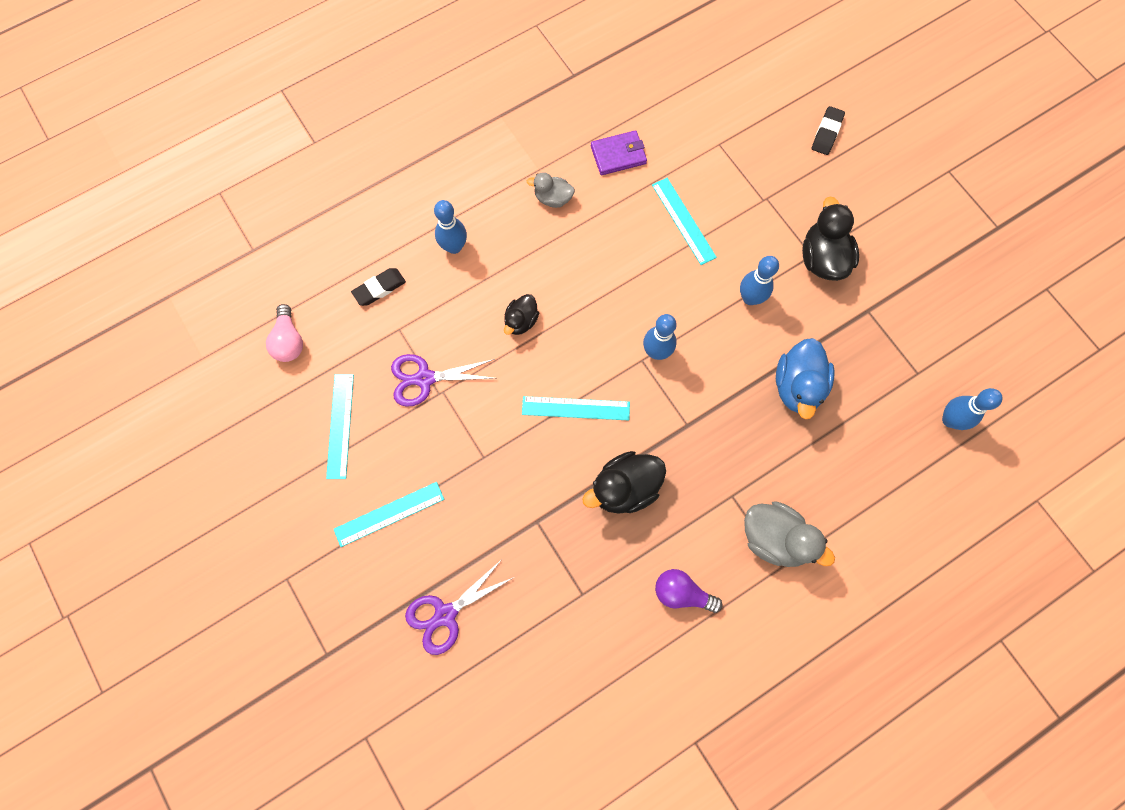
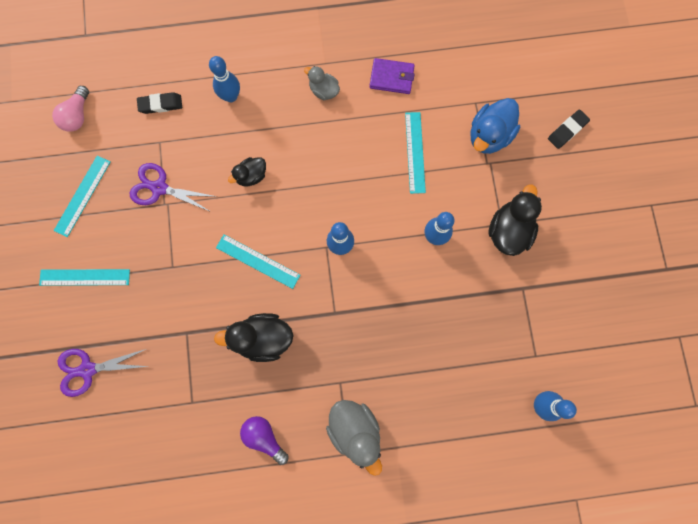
camera: 25 degrees right, 5 degrees up
blue duck [776,338,835,419] -> blue duck moved to [470,98,520,154]

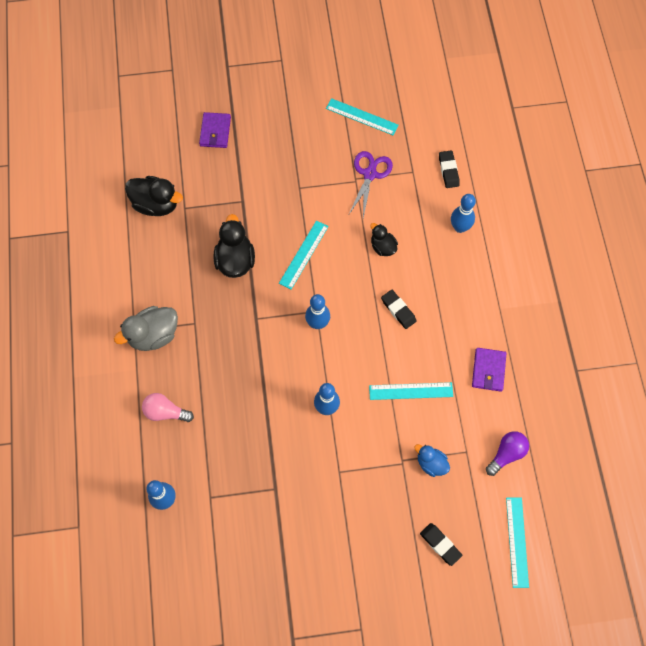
camera: 90 degrees right, 10 degrees down
turquoise ruler [39,269,130,286] -> turquoise ruler moved to [506,497,529,588]
pink light bulb [52,86,89,131] -> pink light bulb moved to [142,393,194,422]
purple scissors [58,349,149,397] -> purple wallet [199,112,231,148]
purple light bulb [240,416,289,465] -> purple light bulb moved to [486,431,529,476]
grey duck [304,66,340,100] -> none
blue duck [470,98,520,154] -> blue duck [414,444,450,477], size x0.59
black duck [488,185,542,256] -> black duck moved to [125,176,183,216]
none -> black eraser [381,290,417,329]

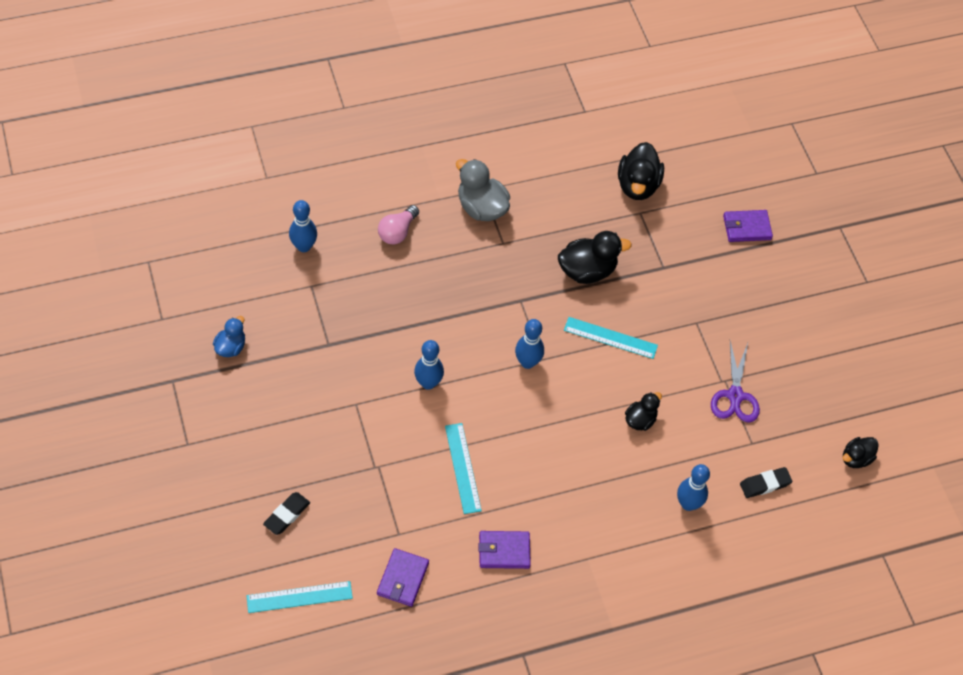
camera: 75 degrees right, 10 degrees down
pink light bulb [142,393,194,422] -> pink light bulb turned 150 degrees counterclockwise [378,205,419,244]
turquoise ruler [326,98,399,135] -> none
purple scissors [349,151,393,218] -> purple scissors turned 90 degrees clockwise [711,341,760,423]
black eraser [381,290,417,329] -> none
blue duck [414,444,450,477] -> blue duck moved to [213,316,245,357]
purple light bulb [486,431,529,476] -> purple wallet [377,548,429,607]
none -> black duck [843,437,879,468]

